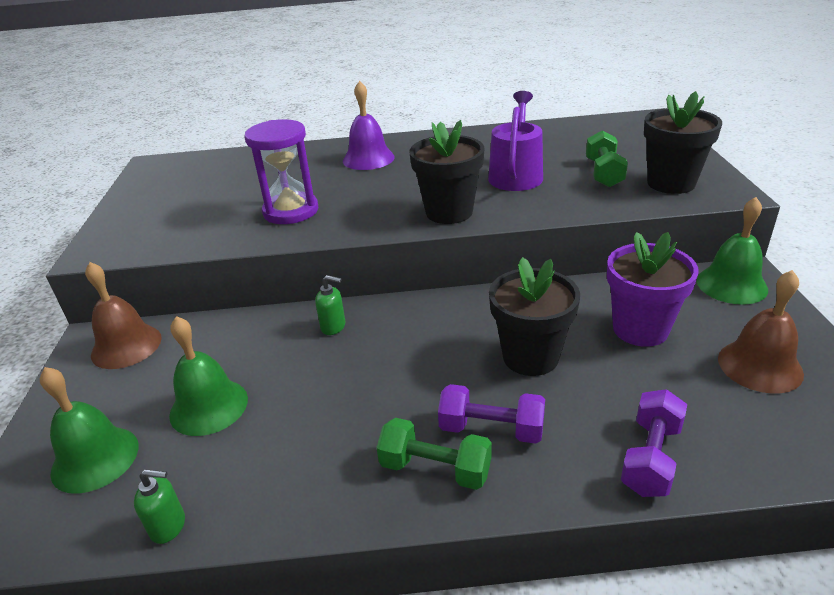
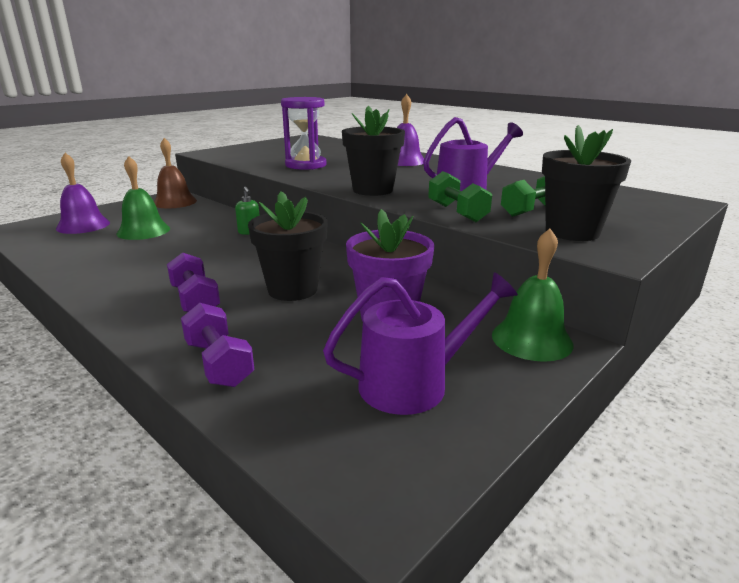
camera: 45 degrees right, 10 degrees down
green bell [40,367,139,494] -> purple bell [56,153,110,234]
green soap dispenser [134,469,185,544] -> none
green dumbbell [376,418,492,490] -> green dumbbell moved to [428,171,492,222]
purple dumbbell [621,389,687,497] -> purple dumbbell turned 75 degrees clockwise [181,303,254,387]
brown bell [718,270,804,393] -> purple watering can [323,272,518,415]

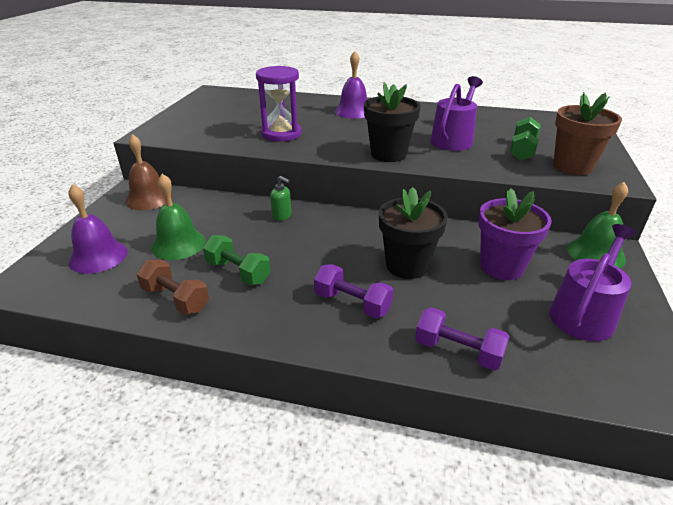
camera: 30 degrees left, 10 degrees up
green dumbbell [428,171,492,222] -> green dumbbell moved to [203,235,271,285]
black flower pot [542,125,631,241] -> brown flower pot [553,92,622,175]
none -> brown dumbbell [136,260,209,315]

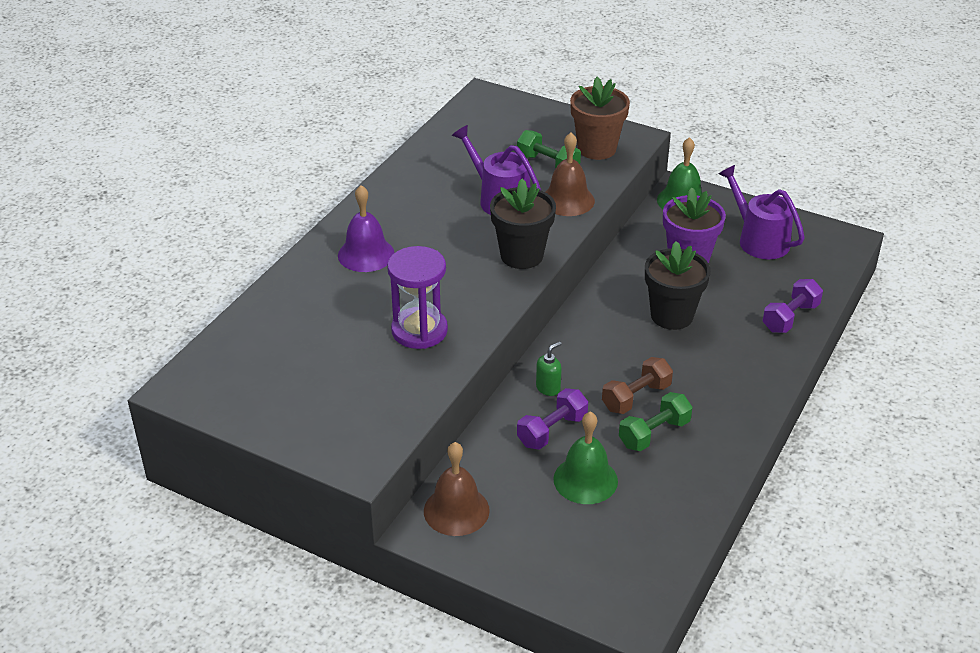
camera: 75 degrees left, 5 degrees up
purple bell [68,184,128,274] -> none
brown dumbbell [136,260,209,315] -> brown dumbbell moved to [602,357,673,414]
purple dumbbell [314,264,393,318] -> purple dumbbell moved to [517,388,588,450]
none -> brown bell [545,133,595,216]

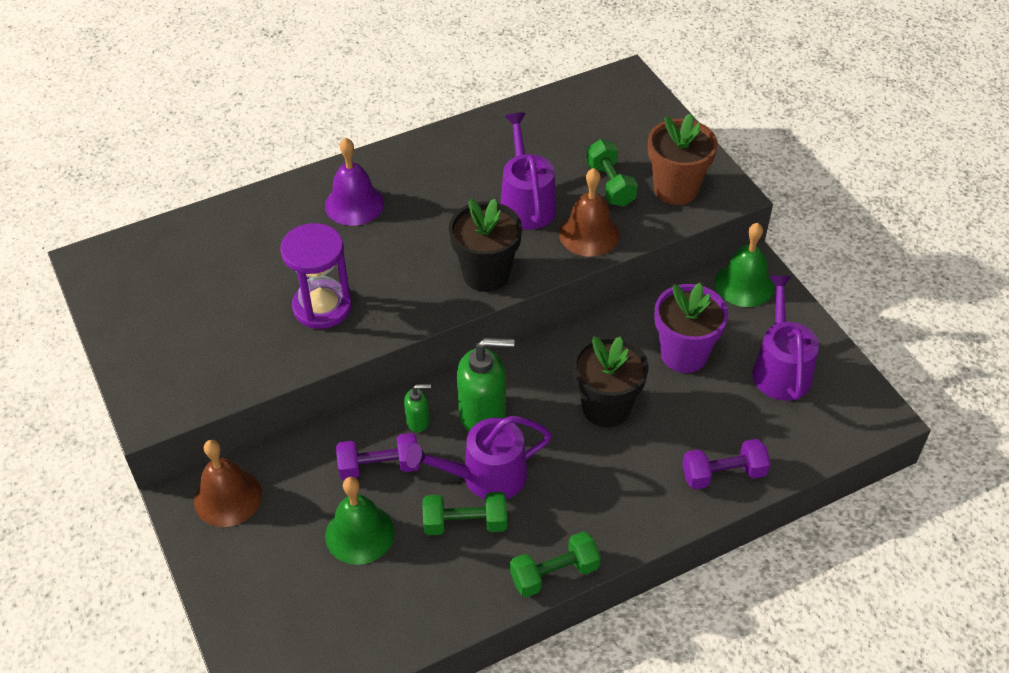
camera: 35 degrees right, 10 degrees up
brown dumbbell [602,357,673,414] -> purple watering can [406,416,552,499]
none -> green soap dispenser [457,338,514,432]
none -> green dumbbell [510,531,601,597]

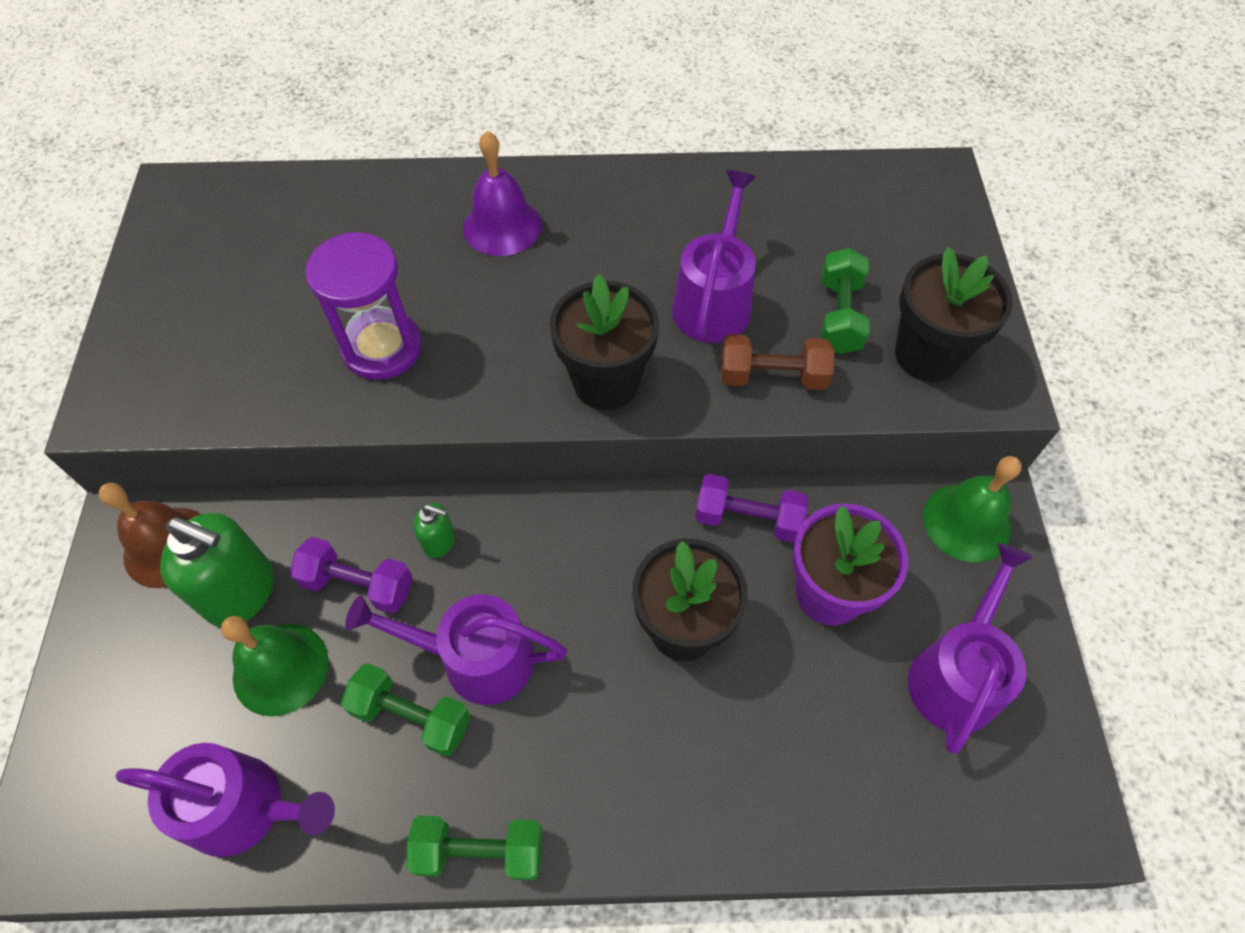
camera: 25 degrees right, 10 degrees up
green soap dispenser [457,338,514,432] -> green soap dispenser moved to [160,513,274,627]
brown bell [559,168,620,257] -> brown dumbbell [721,334,835,390]
brown flower pot [648,113,718,205] -> black flower pot [895,247,1013,382]
purple dumbbell [682,439,771,490] -> purple dumbbell moved to [695,474,808,543]
none -> purple watering can [116,743,335,857]

